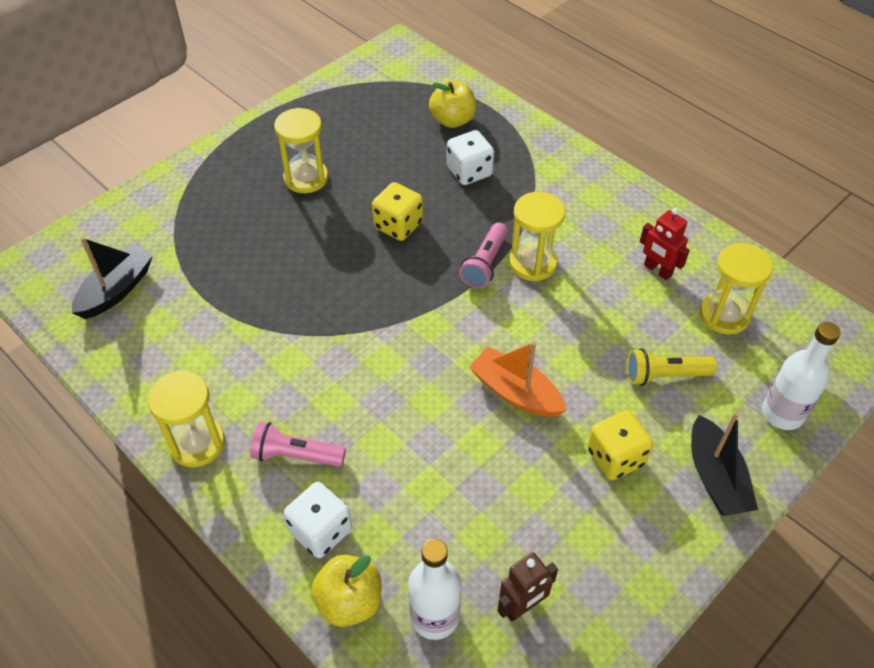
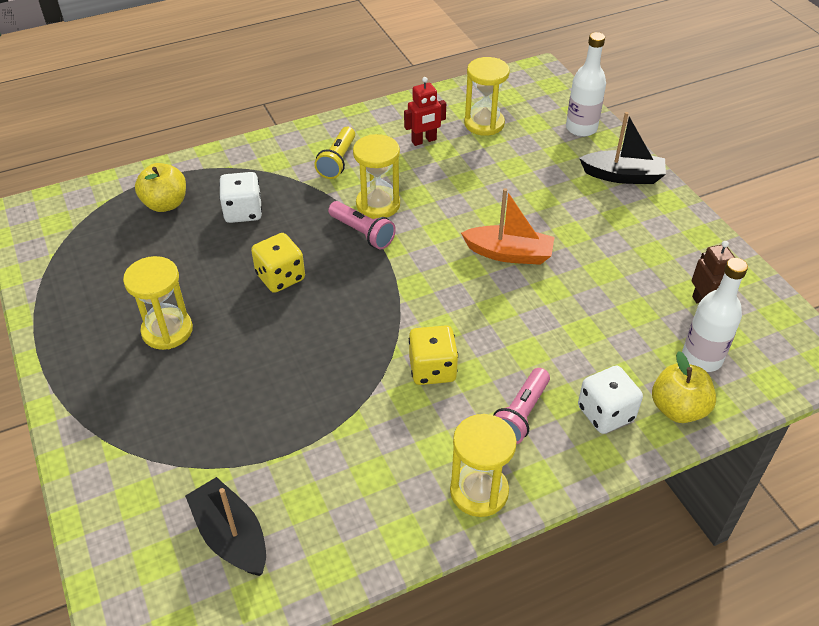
camera: 70 degrees left, 5 degrees down
orange boat [469,341,567,417] -> orange boat turned 135 degrees counterclockwise [461,188,554,265]
yellow dice [587,410,653,480] -> yellow dice moved to [409,325,458,385]
yellow flashlight [626,348,717,386] -> yellow flashlight moved to [314,127,355,179]

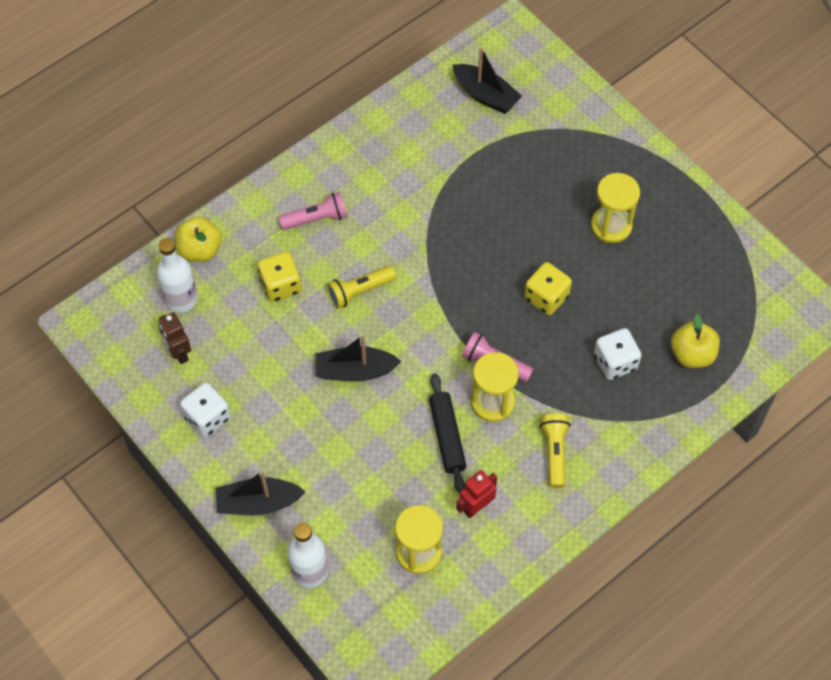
camera: 165 degrees right, 15 degrees up
yellow dice [409,325,458,385] -> yellow dice moved to [258,252,301,302]
yellow hourglass [450,414,517,517] -> none
orange boat [461,188,554,265] -> black boat [315,334,401,381]
pink flashlight [493,368,550,444] -> pink flashlight turned 60 degrees clockwise [279,192,347,230]
white dice [578,366,643,434] -> white dice moved to [180,382,231,437]
none -> yellow flashlight [327,266,396,309]
none -> black rolling pin [429,373,467,493]

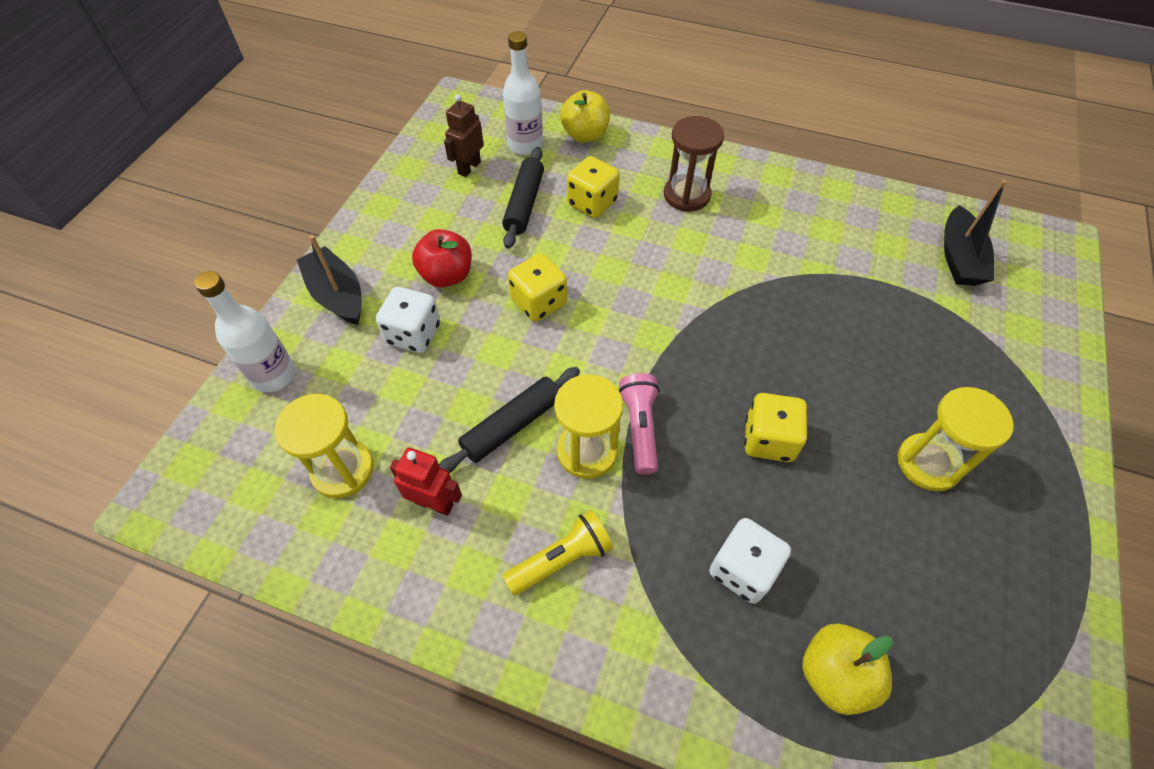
camera: 60 degrees right, 5 degrees down
white dice [180,382,231,437] -> white dice moved to [376,287,440,353]
pink flashlight [279,192,347,230] -> brown hourglass [664,116,724,211]
black boat [315,334,401,381] -> yellow dice [508,253,567,322]
yellow flashlight [327,266,396,309] -> none
none -> red apple [412,229,472,287]
none -> black rolling pin [502,147,544,249]

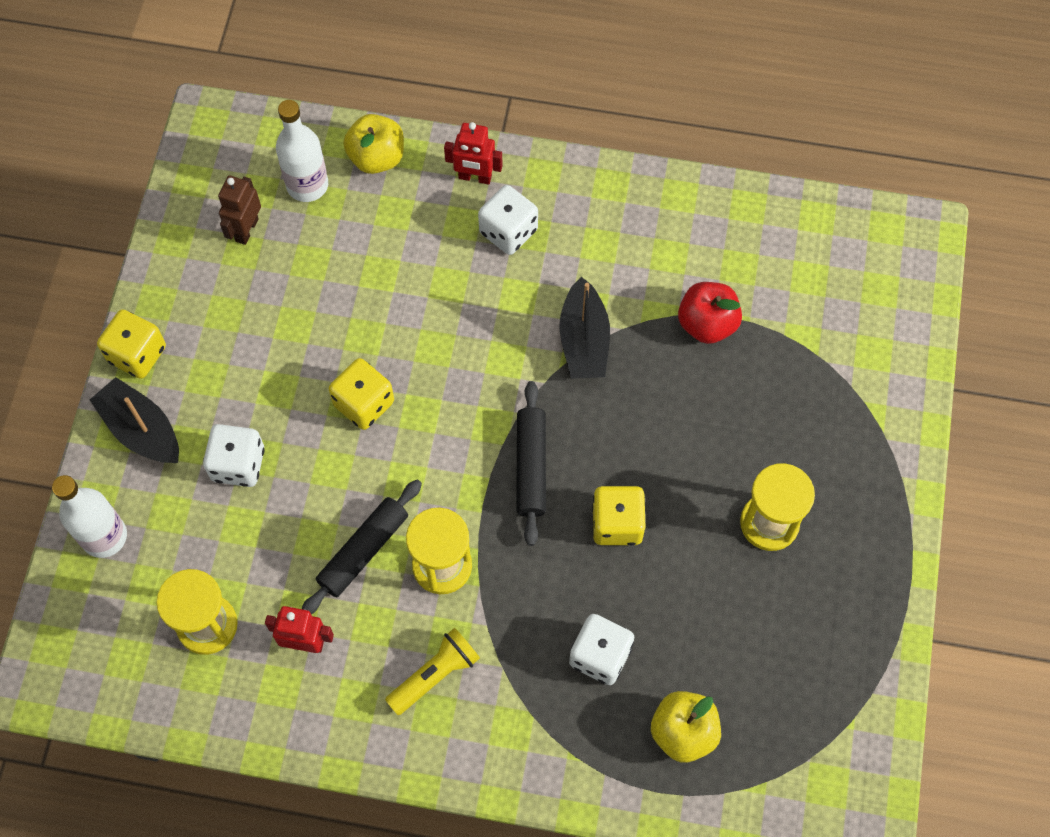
camera: 10 degrees left, 10 degrees up
red apple [412,229,472,287] -> red apple moved to [678,282,742,344]
black rolling pin [502,147,544,249] -> black rolling pin moved to [516,381,546,546]
yellow dice [567,156,620,218] -> yellow dice moved to [97,309,166,379]
pink flashlight [619,373,660,475] -> none
brown hourglass [664,116,724,211] -> white dice [478,185,538,255]
black boat [944,180,1007,286] -> black boat moved to [559,277,610,379]
none -> red robot [444,122,503,185]

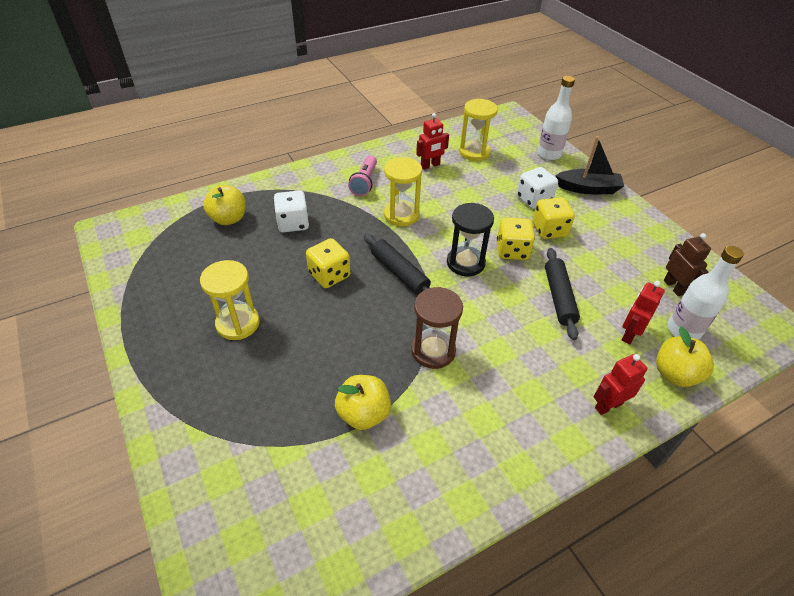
camera: 140 degrees right, 20 degrees down
yellow dice [97,309,166,379] -> yellow dice moved to [533,197,575,239]
black rolling pin [302,480,422,614] -> black rolling pin moved to [545,248,580,340]
yellow flashlight [385,628,480,715] -> pink flashlight [348,155,377,196]
white dice [478,185,538,255] -> none
black boat [559,277,610,379] -> brown hourglass [411,287,463,369]
red apple [678,282,742,344] -> yellow apple [335,375,391,430]
none -> black hourglass [447,203,494,276]
none -> red robot [622,281,665,345]

